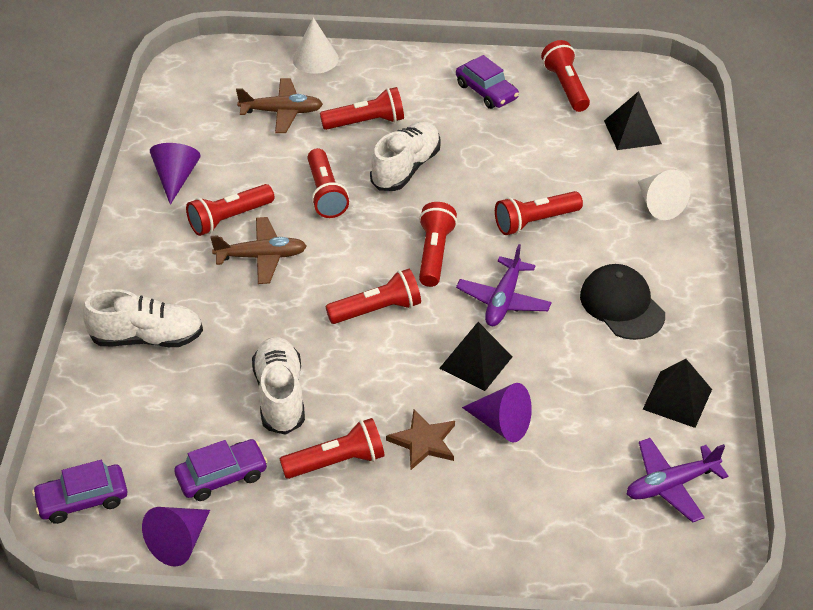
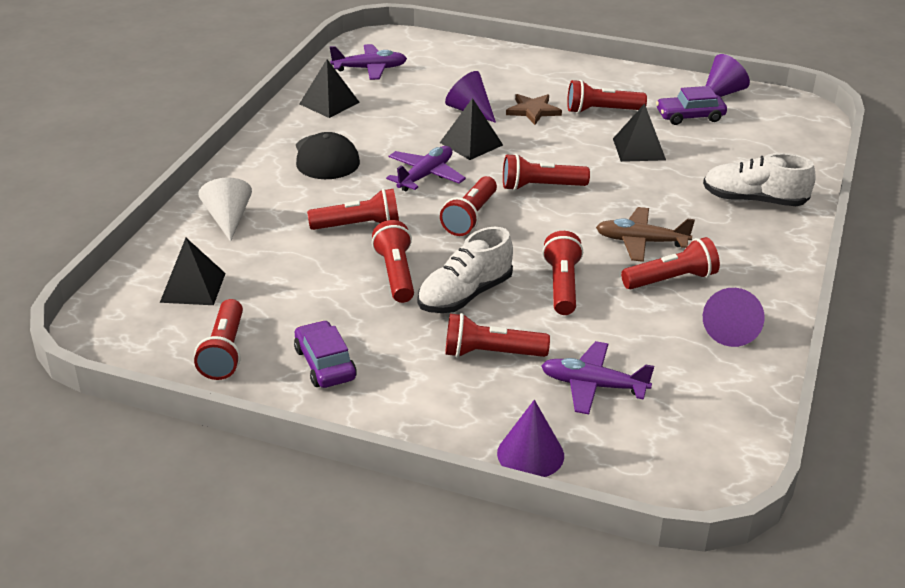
camera: 165 degrees left, 10 degrees down
purple car [32,460,127,524] -> none
brown plane [236,78,323,133] -> purple plane [541,341,654,414]
white shoe [252,337,305,435] -> black pyramid [613,103,666,162]
white cone [292,18,339,74] -> purple cone [497,400,564,477]
none -> red flashlight [372,220,414,303]

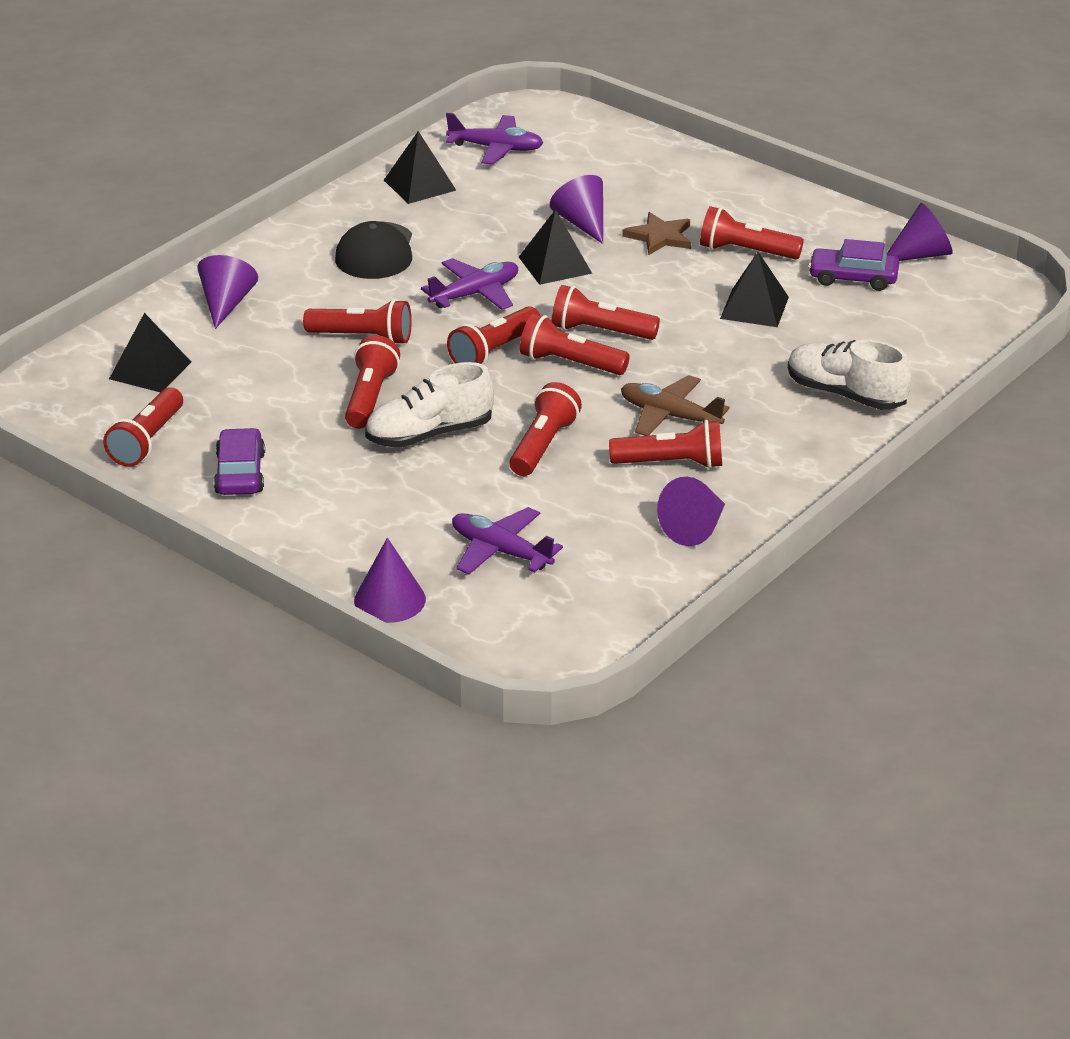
camera: 20 degrees right, 0 degrees up
white cone [198,177,252,242] -> purple cone [197,255,258,329]
red flashlight [445,313,550,358] -> red flashlight moved to [520,314,630,375]

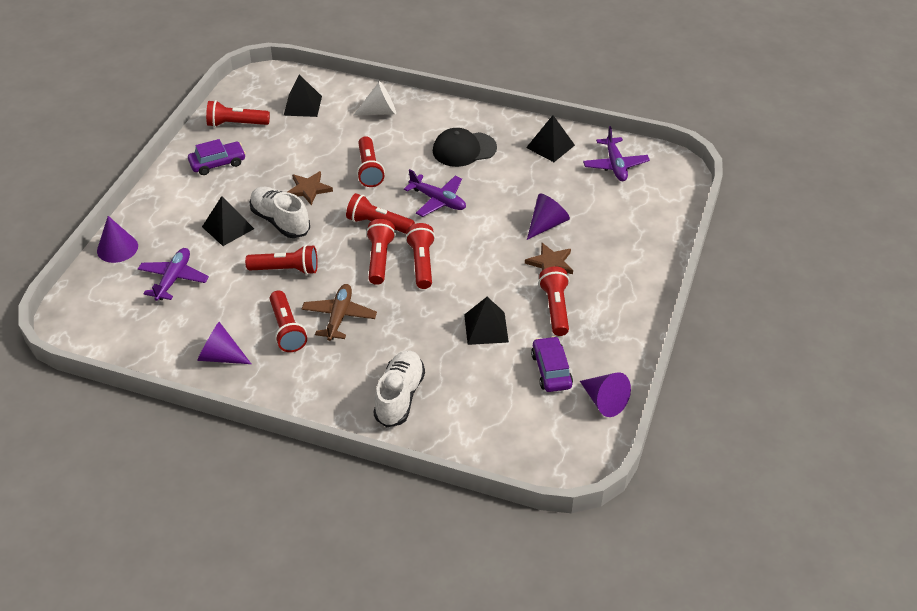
camera: 70 degrees right, 10 degrees up
purple cone [197,255,258,329] -> white cone [353,81,396,116]
red flashlight [345,335,400,429] -> brown star [288,171,333,205]
black pyramid [519,209,592,285] -> black pyramid moved to [202,196,254,246]

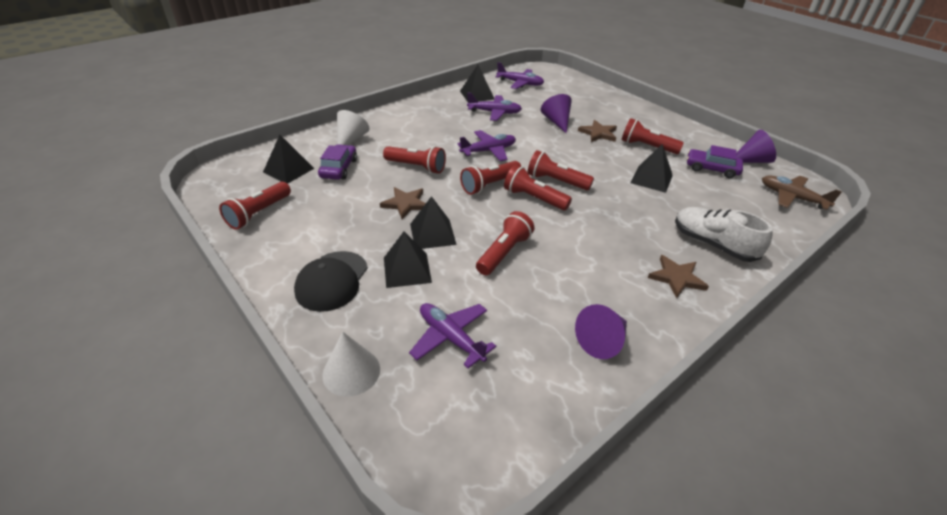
camera: 60 degrees left, 5 degrees down
purple cone [97,216,138,263] -> white cone [322,332,380,397]
purple car [188,139,246,175] -> purple car moved to [318,144,357,180]
white shoe [249,187,310,238] -> black pyramid [410,196,457,249]
red flashlight [270,290,307,352] -> none
brown plane [302,284,377,341] -> brown plane moved to [762,175,842,210]
black cap [433,128,497,167] -> black cap moved to [294,251,368,312]
none -> purple plane [467,92,522,121]
none -> brown star [648,255,709,298]

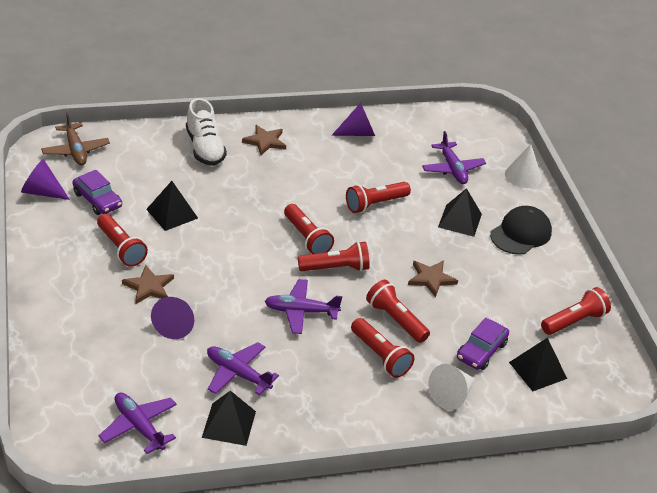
camera: 155 degrees left, 0 degrees up
black pyramid [410,196,457,249] -> none
red flashlight [527,150,594,190] -> red flashlight moved to [351,318,414,378]

